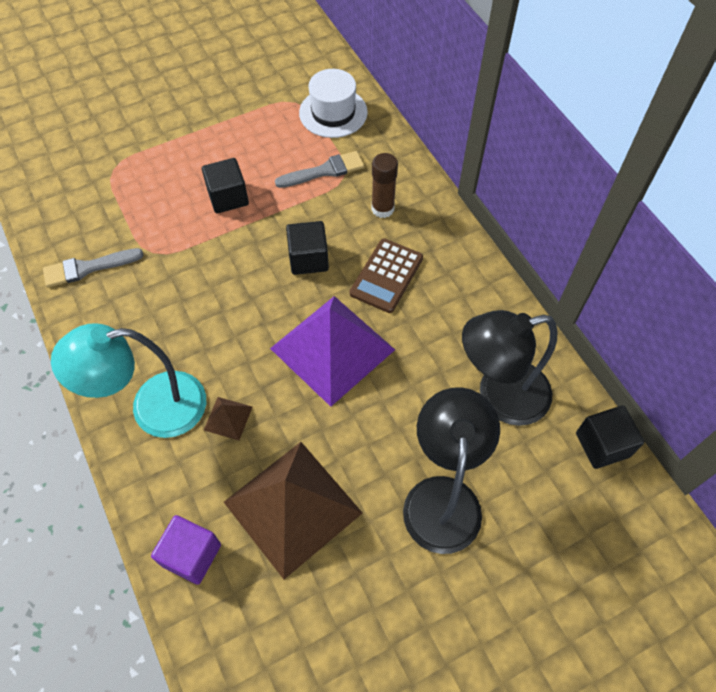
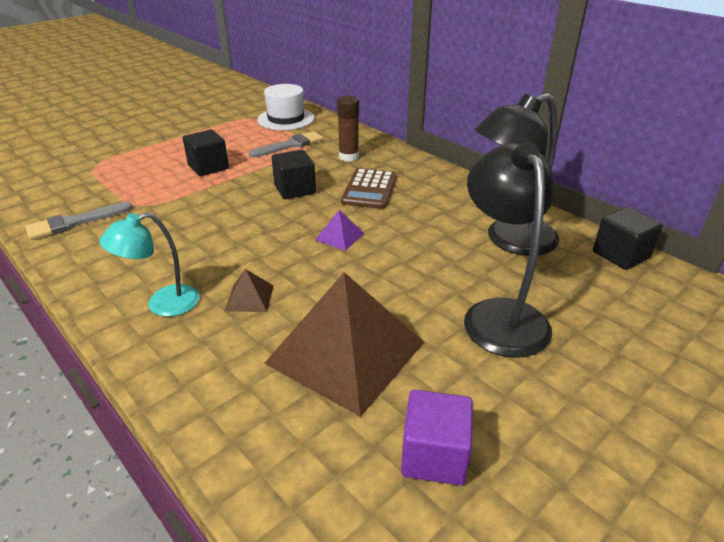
camera: 15 degrees left, 25 degrees down
turquoise lamp [51,323,206,438] -> turquoise lamp [99,212,200,317], size x0.61
purple cube [151,515,221,585] -> purple cube moved to [401,390,473,485]
purple pyramid [270,296,395,407] -> purple pyramid [315,210,364,251], size x0.41

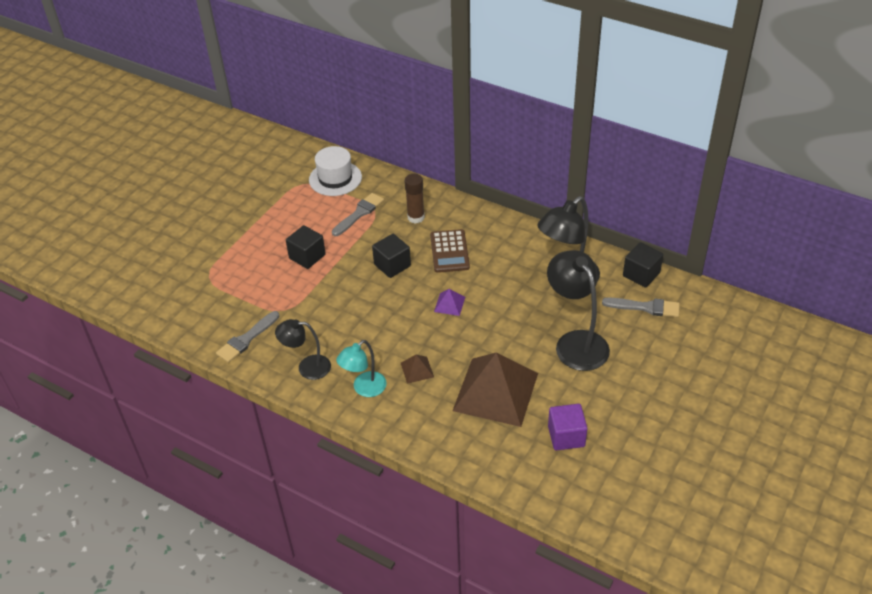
camera: 15 degrees left, 10 degrees up
none -> black lamp [275,319,331,380]
none -> grey brush [602,297,680,317]

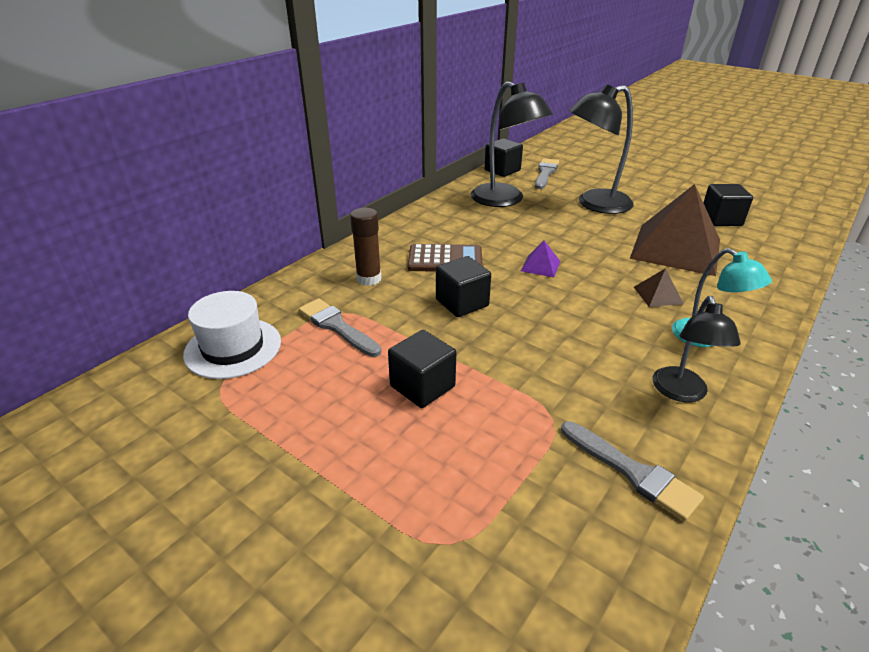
camera: 85 degrees left, 10 degrees down
purple cube [548,404,588,451] -> black cube [703,184,753,226]

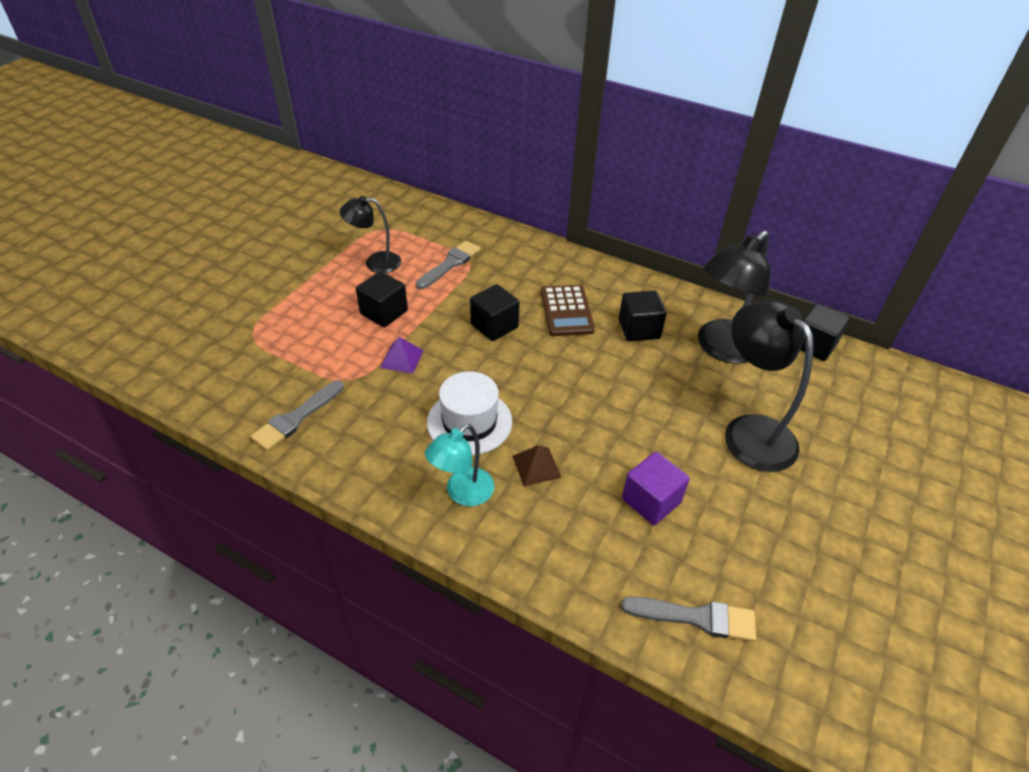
camera: 80 degrees right, 10 degrees up
white hat [183,291,281,379] -> white hat moved to [427,371,512,455]
brown glue stick [350,208,381,286] -> none
purple pyramid [521,241,560,277] -> purple pyramid moved to [380,337,423,374]
grey brush [535,158,559,189] -> grey brush moved to [621,596,756,642]
brown pyramid [630,184,720,276] -> purple cube [622,452,690,525]
black lamp [652,296,741,402] -> black lamp moved to [340,196,401,273]
black cube [703,184,753,226] -> black cube moved to [619,290,667,342]

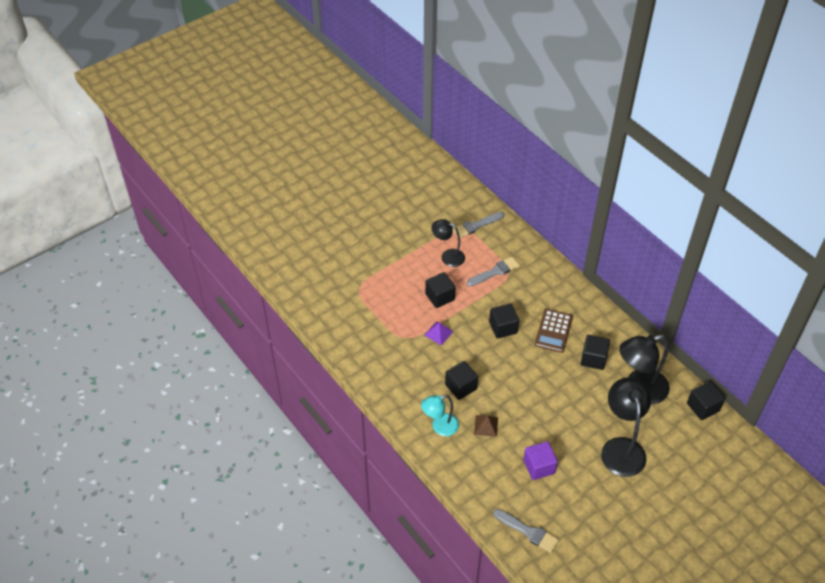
camera: 25 degrees right, 5 degrees up
grey brush [250,380,344,451] -> grey brush moved to [453,212,504,238]
white hat [427,371,512,455] -> black cube [445,361,478,400]

